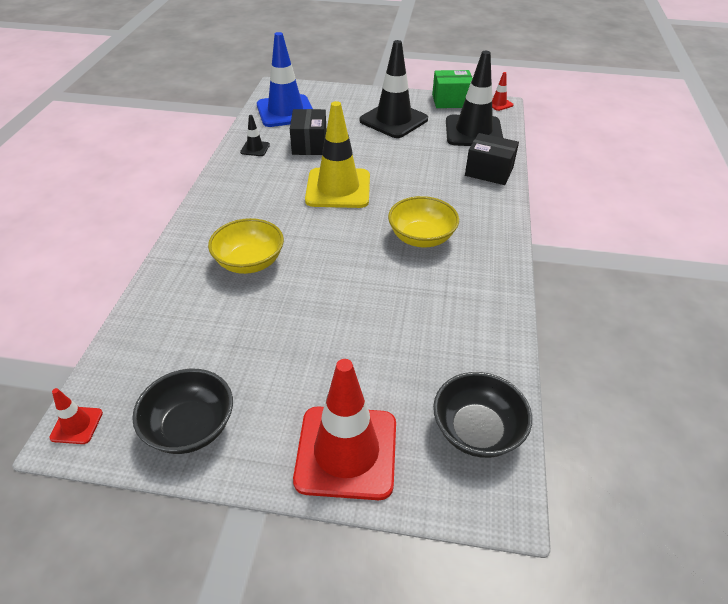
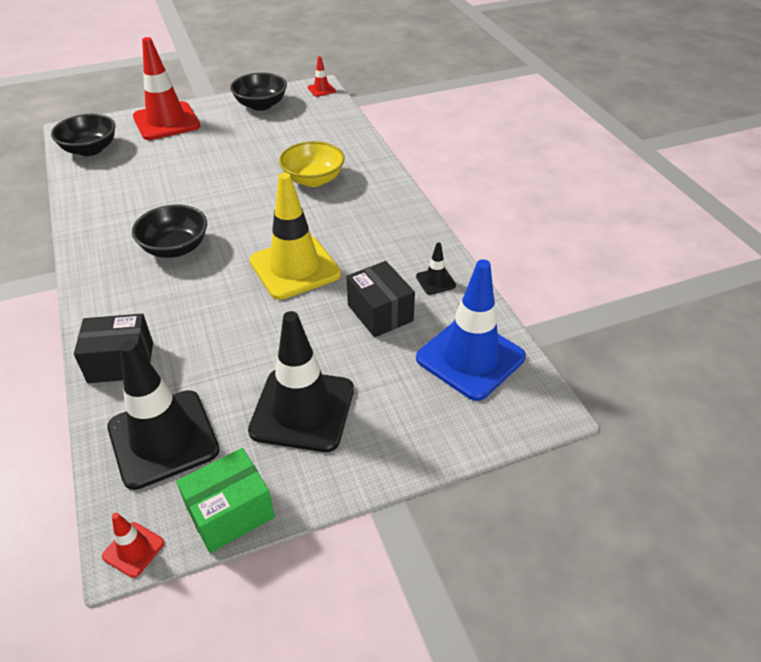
camera: 150 degrees right, 0 degrees up
yellow bowl [388,196,459,247] -> black bowl [132,205,207,258]

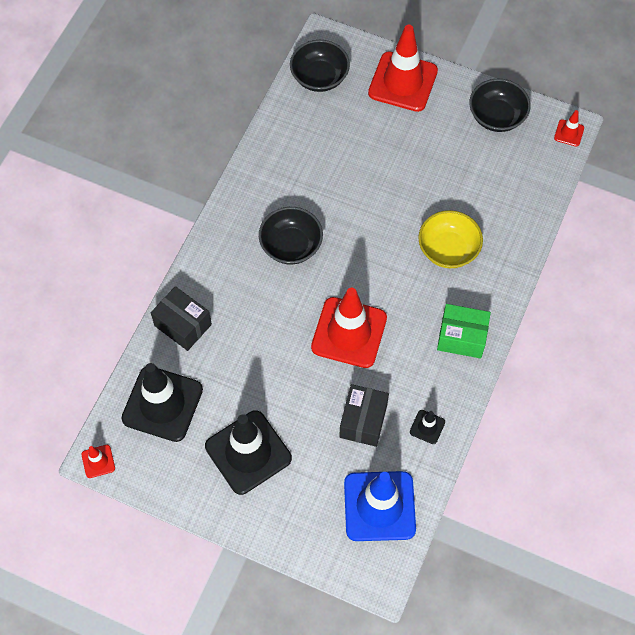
camera: 45 degrees right, 20 degrees up
green box [176,448,275,553] -> green box moved to [437,304,491,359]
yellow traffic cone [250,173,341,300] -> red traffic cone [311,287,387,368]

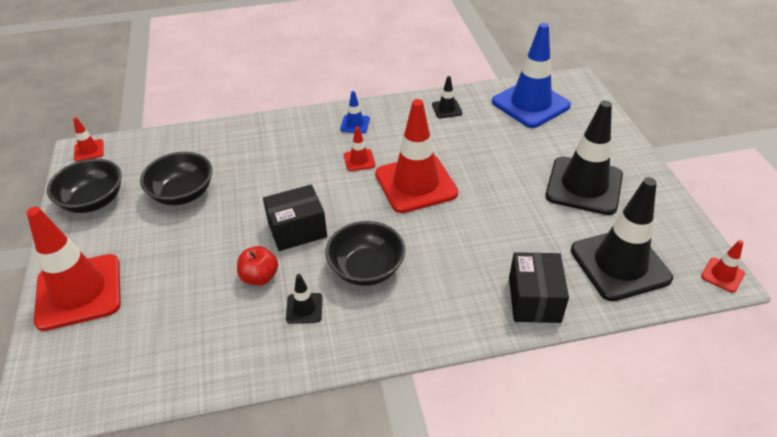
camera: 125 degrees left, 20 degrees down
black bowl [290,40,350,92] -> black bowl moved to [140,152,212,205]
black box [339,384,389,447] -> black box moved to [263,185,327,251]
yellow bowl [418,210,483,268] -> none
green box [437,304,491,359] -> blue traffic cone [340,91,370,134]
none -> red apple [237,246,278,285]
none -> black traffic cone [286,274,322,324]
none -> red traffic cone [344,126,375,171]

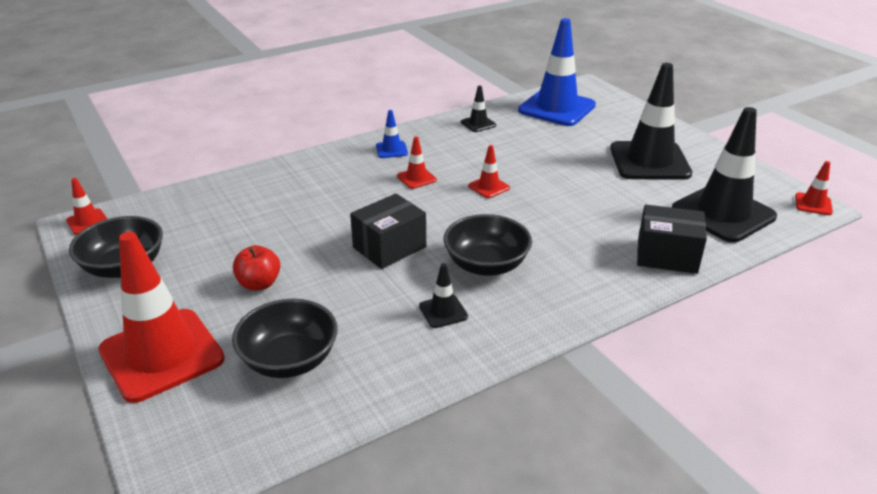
camera: 20 degrees left, 10 degrees down
black bowl [140,152,212,205] -> black bowl moved to [232,299,338,378]
red apple [237,246,278,285] -> red apple moved to [233,245,280,291]
red traffic cone [375,99,458,213] -> red traffic cone [468,145,510,198], size x0.43
black box [509,252,569,323] -> black box turned 60 degrees counterclockwise [637,204,707,274]

